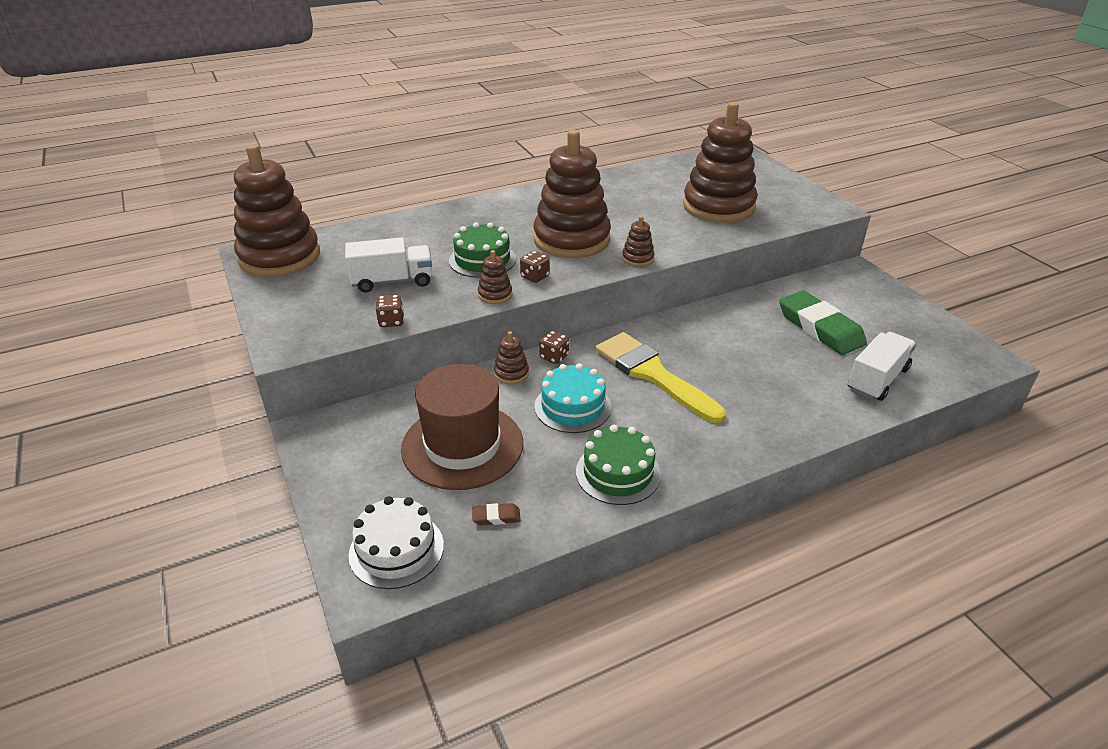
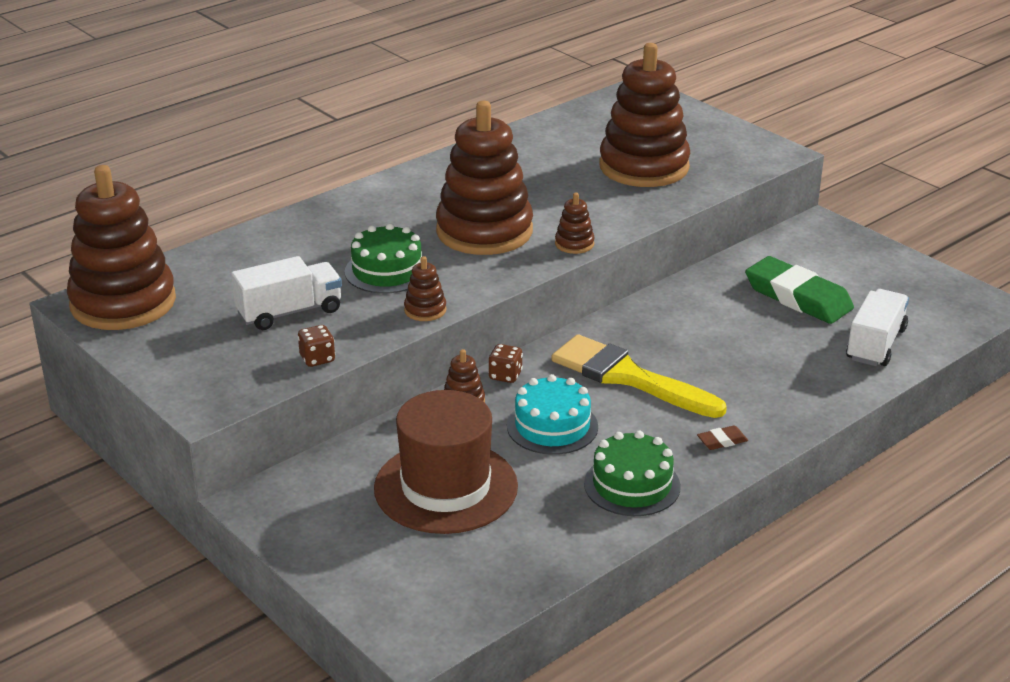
camera: 15 degrees left, 5 degrees down
white cake [349,496,444,589] -> none
brown eraser [472,503,521,525] -> brown eraser moved to [697,425,748,450]
brown dice [520,251,550,283] -> none

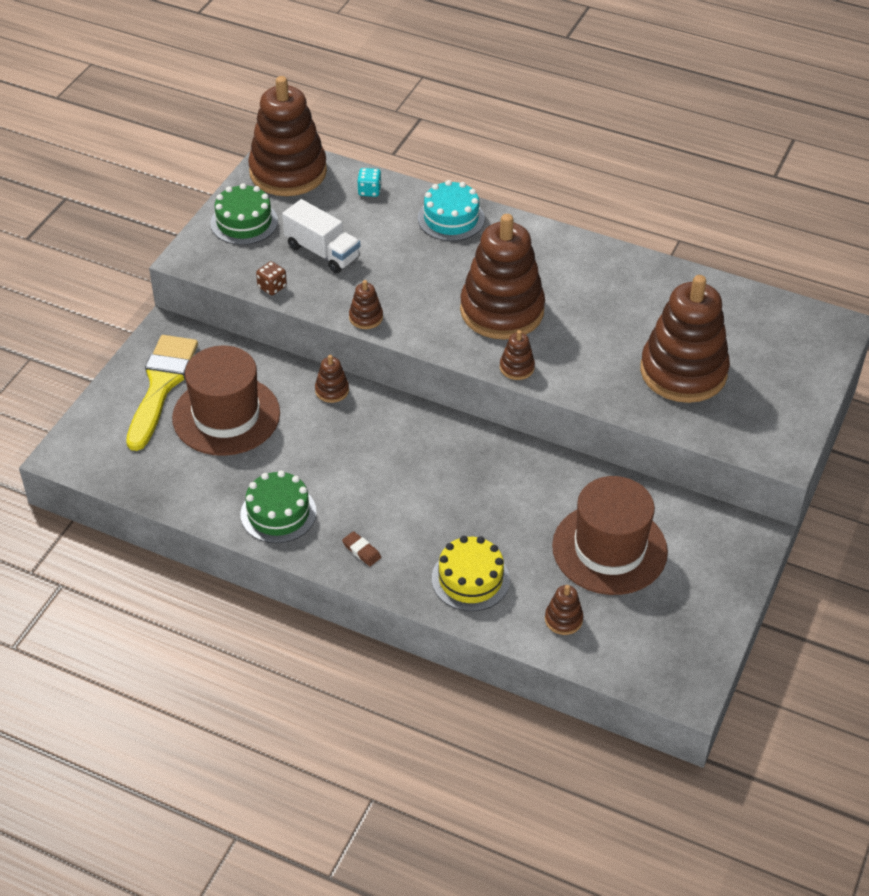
camera: 65 degrees right, 15 degrees up
green cake [345,223,422,294] -> green cake moved to [210,183,278,245]
brown dice [488,344,523,383] -> none
turquoise cake [507,374,598,455] -> turquoise cake moved to [418,180,485,241]
yellow brush [551,334,727,418] -> yellow brush moved to [126,335,198,451]
green eraser [745,256,854,324] -> brown hat [552,476,668,595]
white truck [846,289,909,366] -> brown stacking toy [545,585,583,635]
none -> turquoise dice [358,168,382,197]
none -> yellow cake [432,536,510,611]

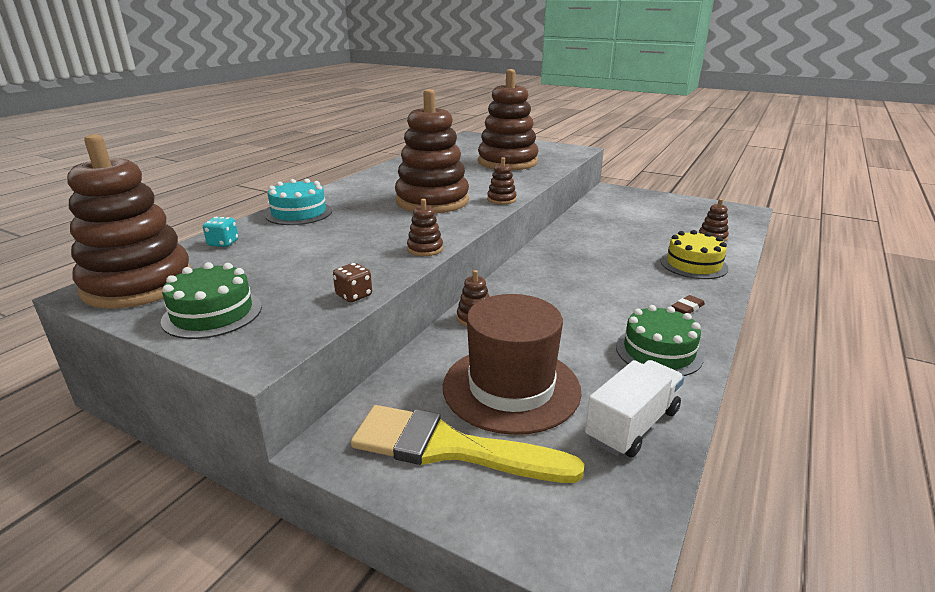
camera: 85 degrees left, 20 degrees down
white truck [282,199,360,273] -> white truck moved to [585,360,684,457]
brown hat [552,476,668,595] -> none

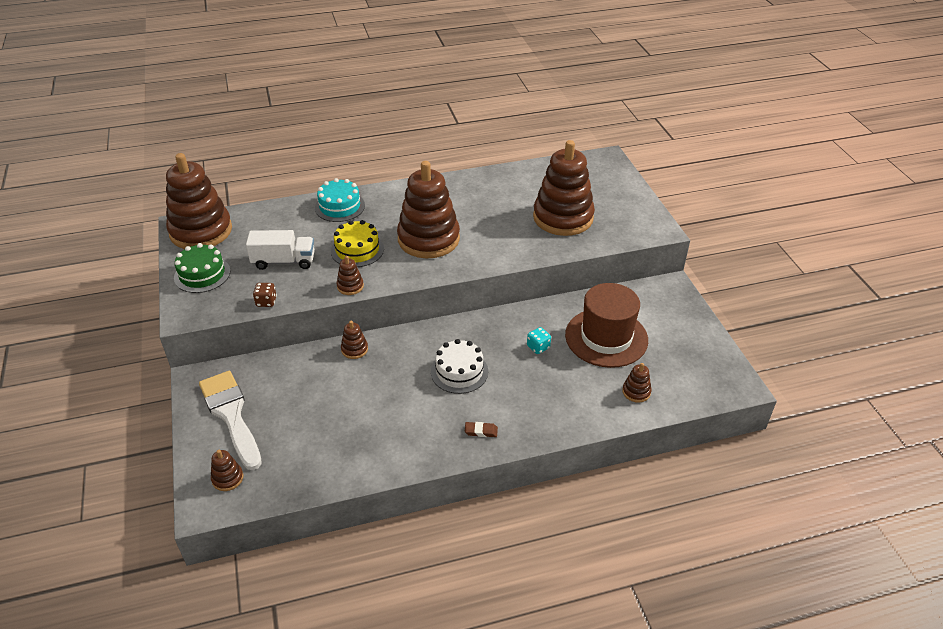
camera: 45 degrees right, 15 degrees up
turquoise dice [203,217,238,247] -> turquoise dice moved to [527,327,551,354]
yellow brush [351,405,585,483] -> white brush [199,371,262,470]
brown hat [443,294,581,435] -> brown hat moved to [565,283,648,368]
brown stacking toy [487,157,517,204] -> brown stacking toy moved to [211,450,243,491]
white truck [585,360,684,457] -> white truck moved to [246,230,315,270]
green cake [616,305,704,376] -> none
yellow cake [661,230,729,279] -> yellow cake moved to [331,220,384,267]
none -> white cake [431,339,488,394]

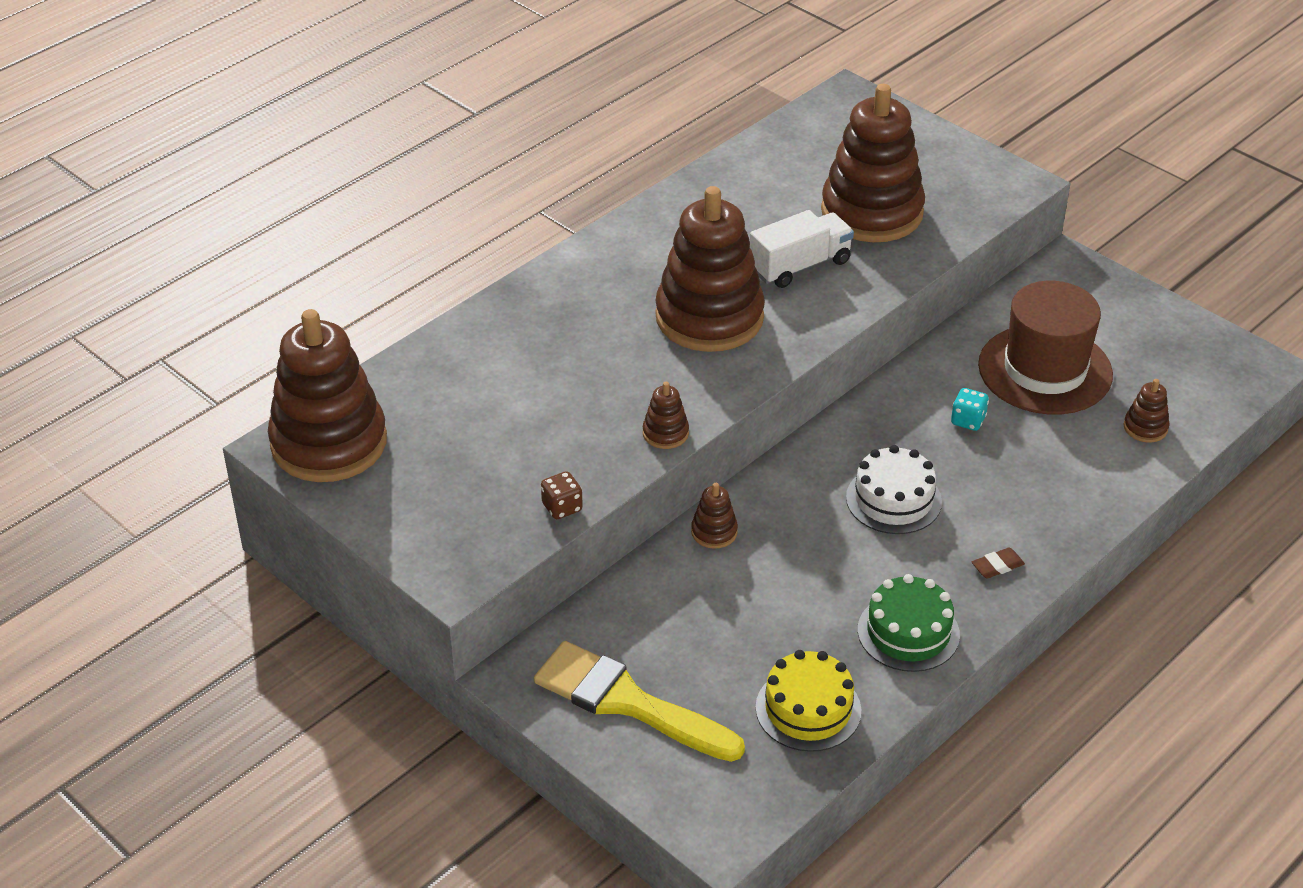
camera: 30 degrees left, 0 degrees up
green cake [174,243,230,293] -> green cake moved to [858,574,960,672]
white brush [199,371,262,470] -> yellow brush [534,641,745,762]
brown stacking toy [211,450,243,491] -> none
white truck [246,230,315,270] -> white truck moved to [750,210,854,288]
turquoise cake [315,178,365,222] -> none
yellow cake [331,220,384,267] -> yellow cake moved to [756,650,861,752]

